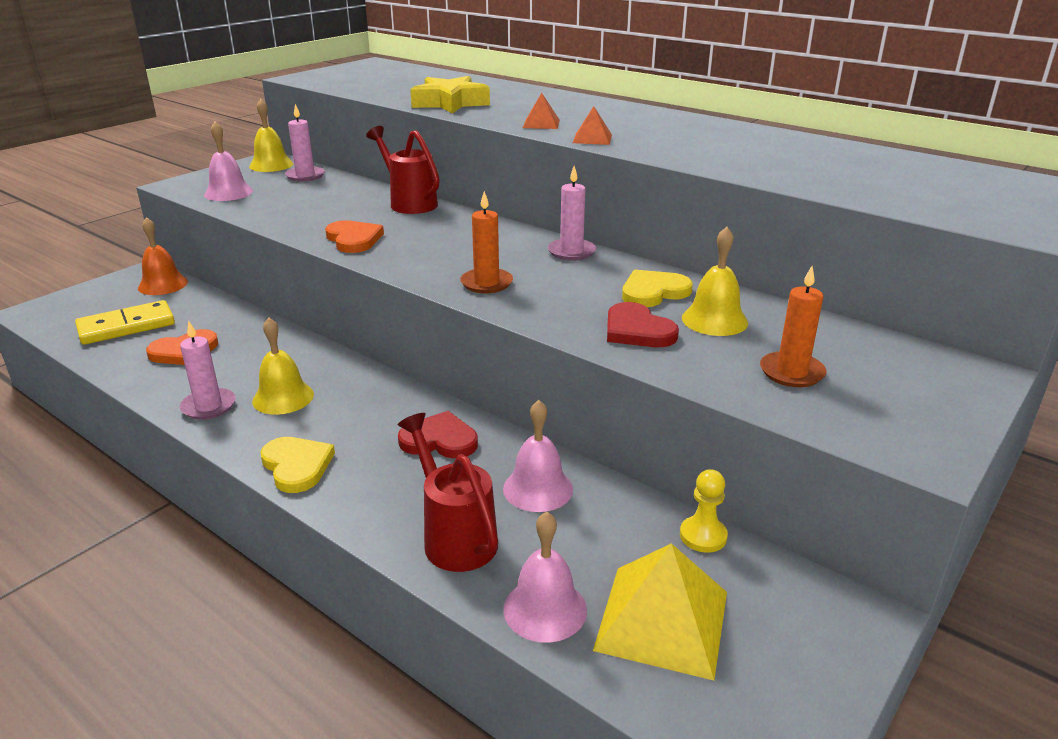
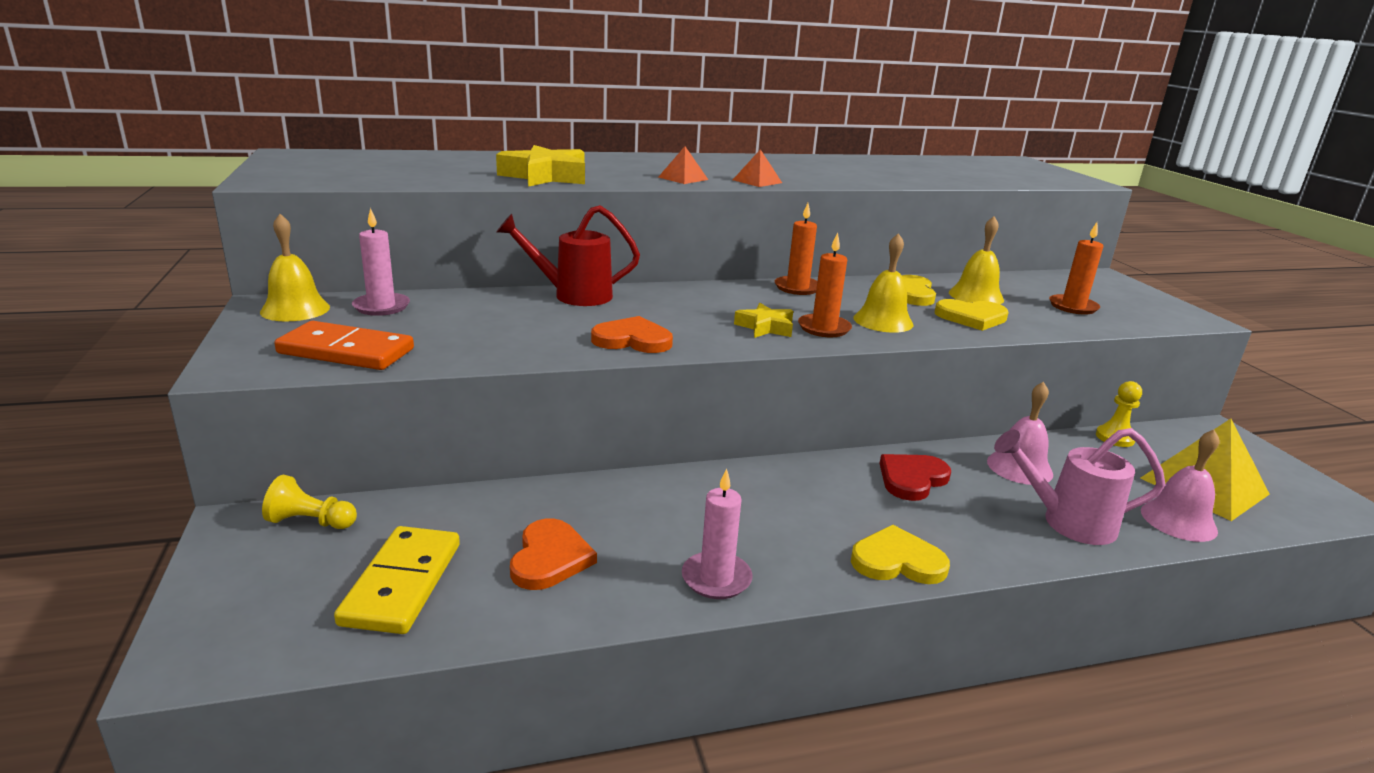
camera: 55 degrees left, 5 degrees down
orange bell [138,217,188,295] -> yellow pawn [262,475,357,529]
pink bell [204,121,253,201] -> orange domino [274,321,414,370]
yellow bell [252,318,314,415] -> yellow bell moved to [853,233,913,333]
red watering can [398,413,498,572] -> pink watering can [994,428,1165,545]
pink candle [548,166,596,261] -> orange candle [775,203,817,295]
red heart [607,302,679,347] -> yellow heart [935,299,1009,331]
none -> yellow star [734,303,793,338]

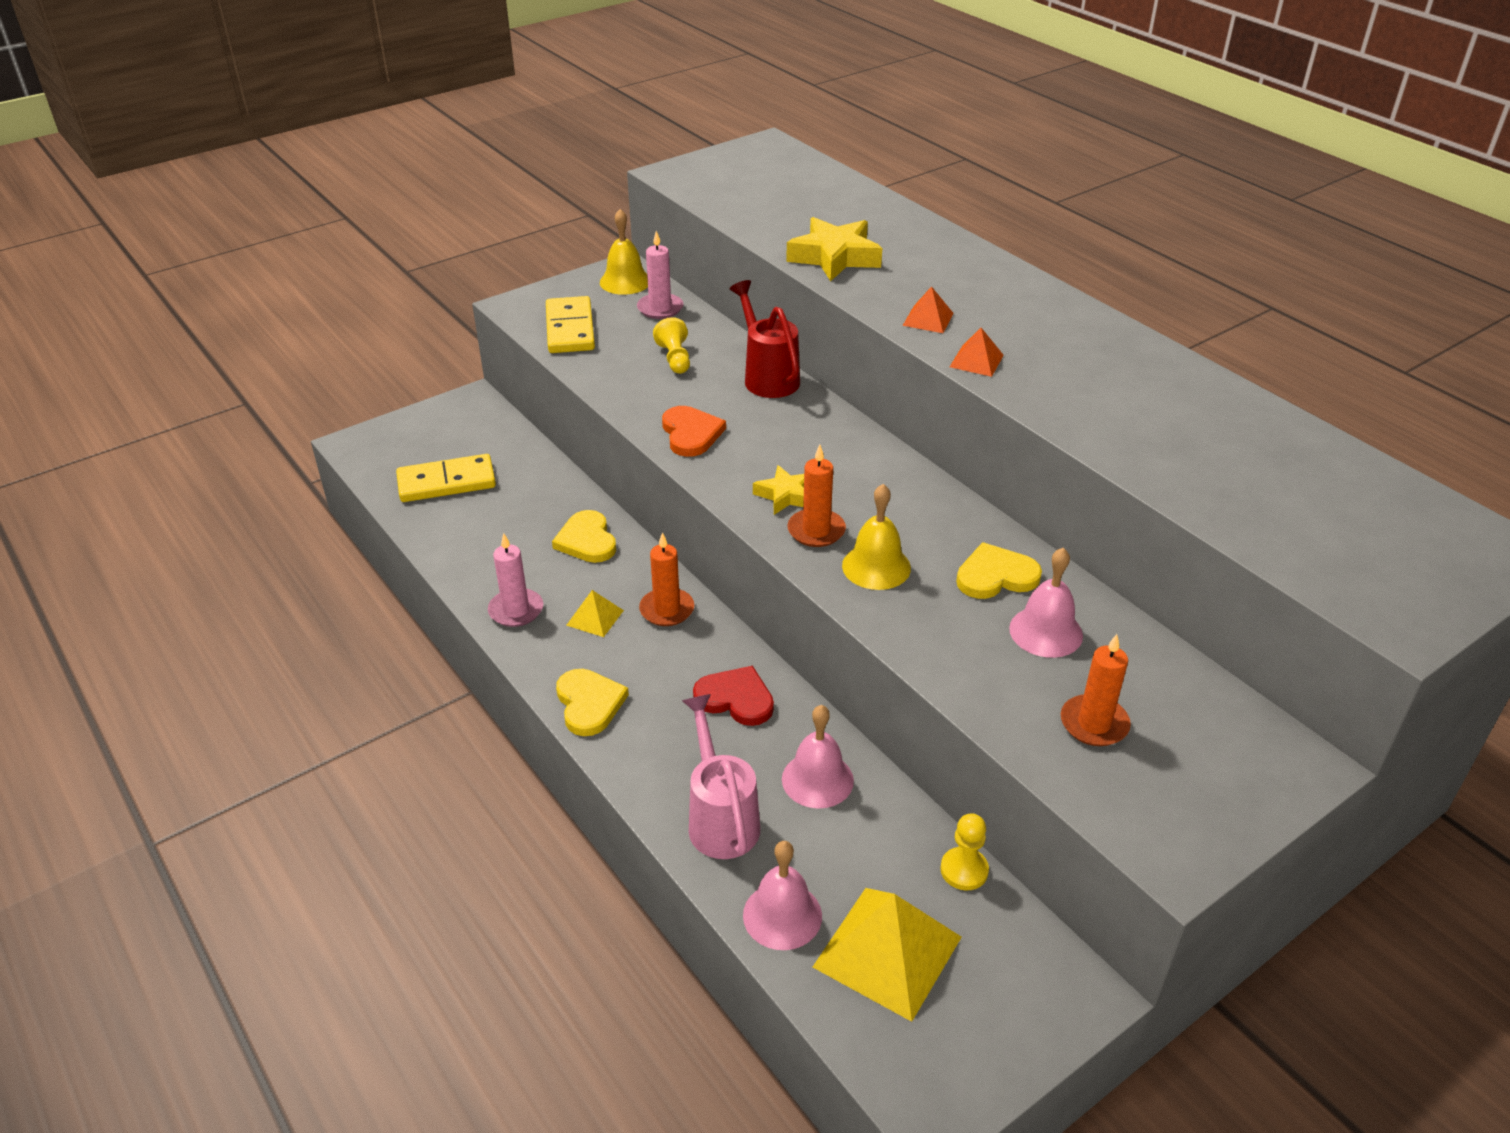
camera: 70 degrees right, 15 degrees up
yellow pawn [262,475,357,529] -> yellow pawn moved to [653,317,690,374]
orange domino [274,321,414,370] -> yellow domino [546,296,595,353]
orange heart [510,518,597,590] -> none
orange candle [775,203,817,295] -> orange candle moved to [639,532,694,626]
yellow heart [935,299,1009,331] -> yellow heart moved to [552,510,616,563]
yellow bell [949,216,1004,304] -> pink bell [1009,548,1083,658]
none -> yellow pyramid [566,590,624,637]

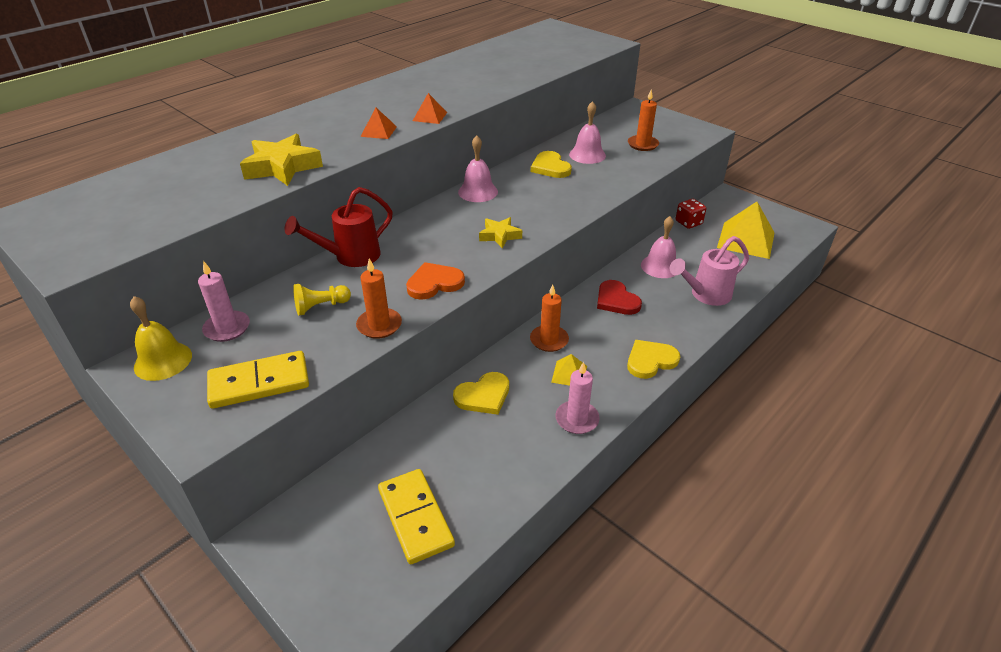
camera: 100 degrees left, 0 degrees up
red heart [693,666,774,726] -> red heart turned 45 degrees counterclockwise [597,280,642,315]
pink bell [743,841,822,950] -> pink bell moved to [458,135,498,202]
orange candle [787,445,846,547] -> orange candle moved to [356,258,402,339]
yellow bell [842,484,911,590] -> none
yellow pawn [940,814,989,890] -> red dice [676,199,706,229]

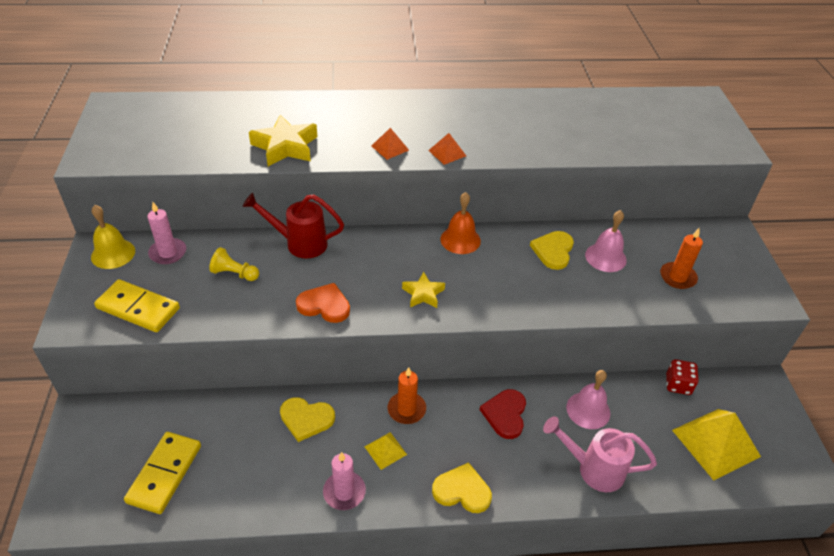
camera: 40 degrees right, 5 degrees up
orange candle [356,258,402,339] -> none
pink bell [458,135,498,202] -> orange bell [440,192,481,254]

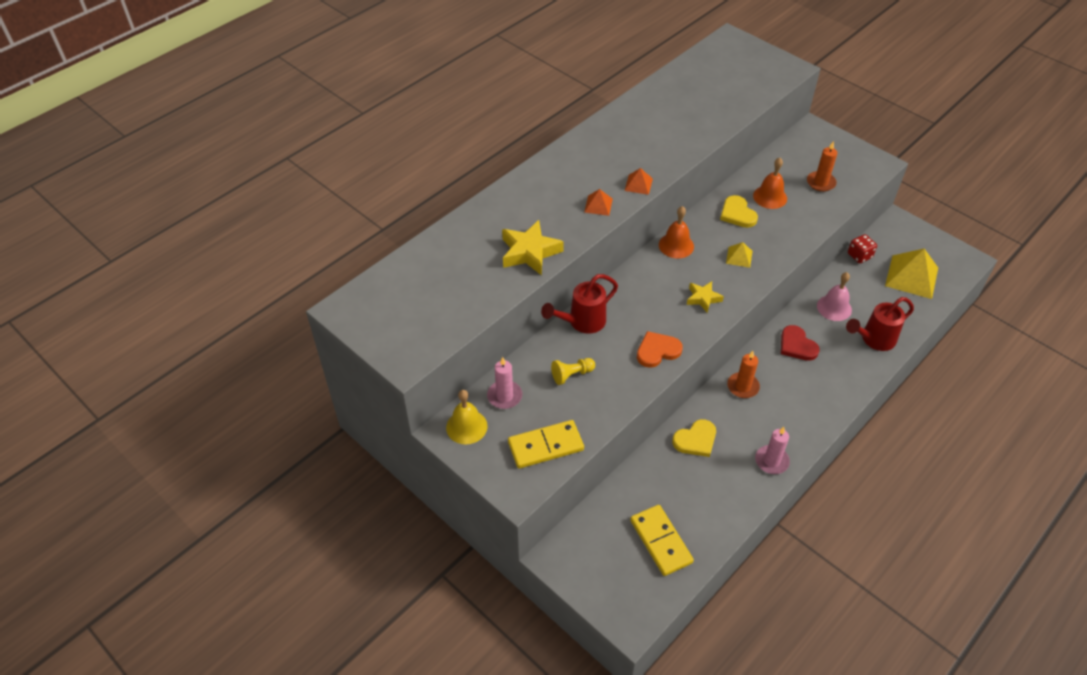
camera: 40 degrees left, 5 degrees up
yellow pyramid [365,432,407,470] -> yellow pyramid moved to [726,242,753,268]
yellow heart [432,462,492,513] -> none
pink watering can [543,416,657,492] -> red watering can [846,297,914,351]
pink bell [585,210,627,272] -> orange bell [753,158,787,209]

